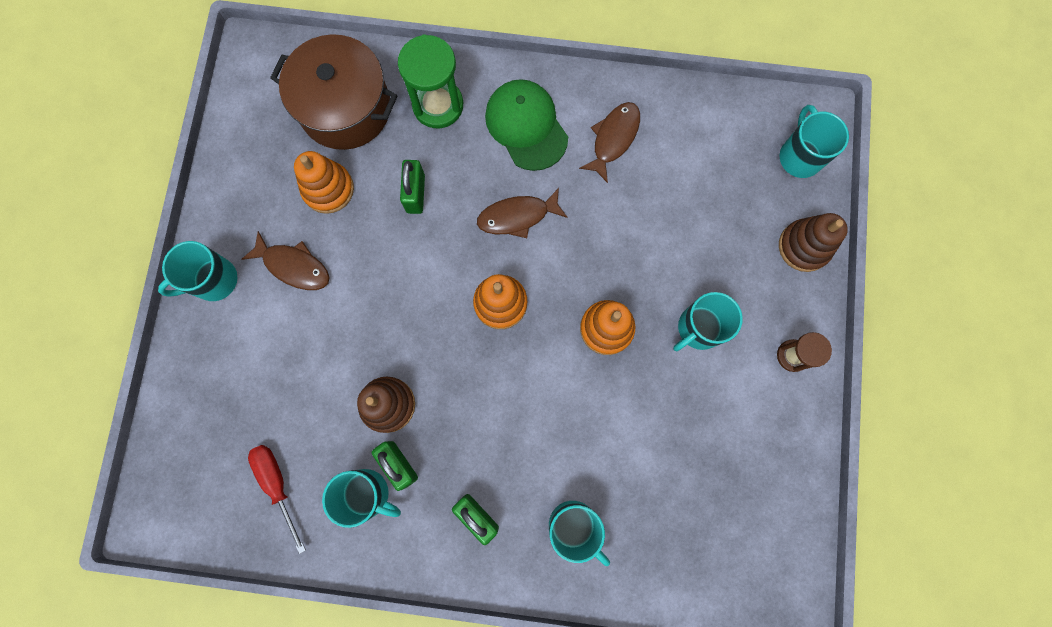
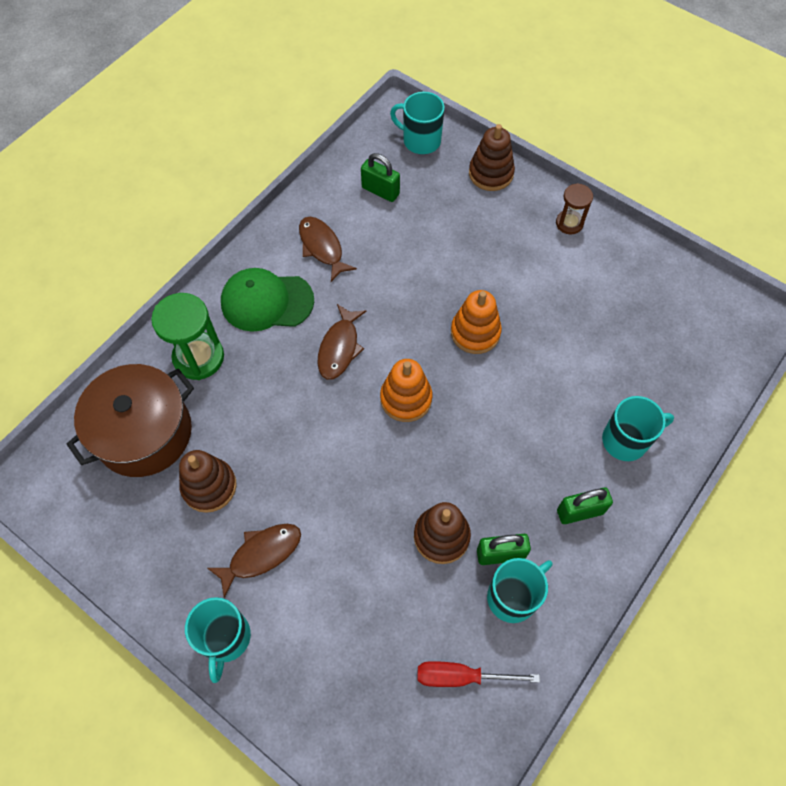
camera: 60 degrees left, 15 degrees down
orange stacking toy [294,151,354,214] -> brown stacking toy [179,450,237,513]
green padlock [400,160,425,214] -> green padlock moved to [361,153,400,202]
turquoise mug [673,292,743,351] -> none

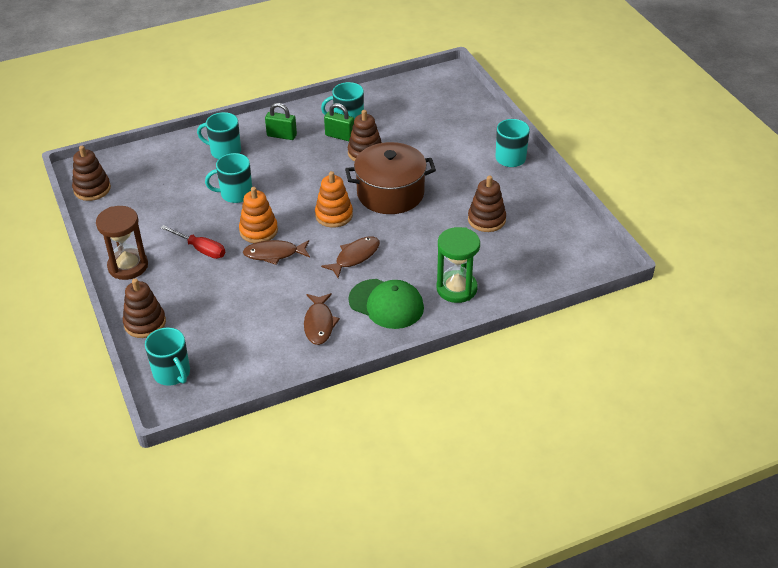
camera: 150 degrees left, 20 degrees down
brown pot [67,364,194,477] -> brown pot moved to [345,142,436,214]
brown fish [207,524,301,598] -> brown fish moved to [243,240,310,265]
green padlock [361,153,400,202] -> none
red screwdriver [417,661,540,687] -> red screwdriver moved to [161,225,225,259]
brown hourglass [556,183,593,235] -> brown hourglass [96,206,148,280], size x1.69
none -> brown stacking toy [72,146,111,201]
none -> turquoise mug [205,153,252,203]

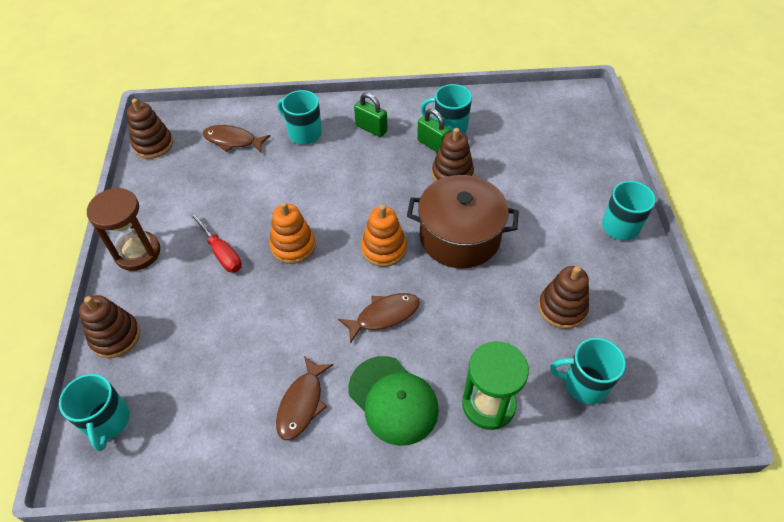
camera: 20 degrees right, 10 degrees up
turquoise mug [205,153,252,203] -> turquoise mug moved to [550,338,626,404]
brown fish [243,240,310,265] -> brown fish moved to [203,125,270,152]

